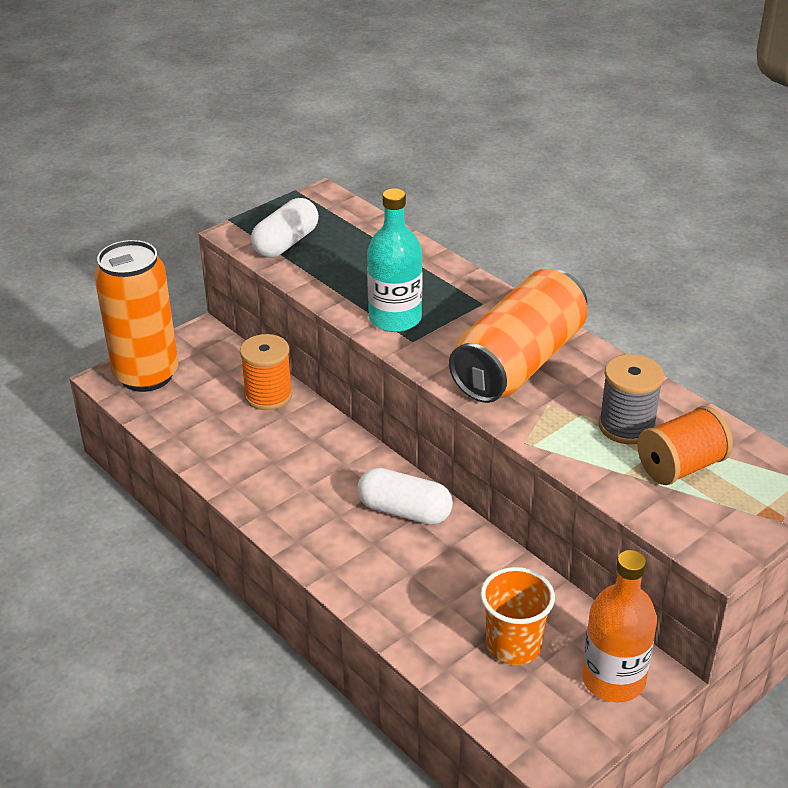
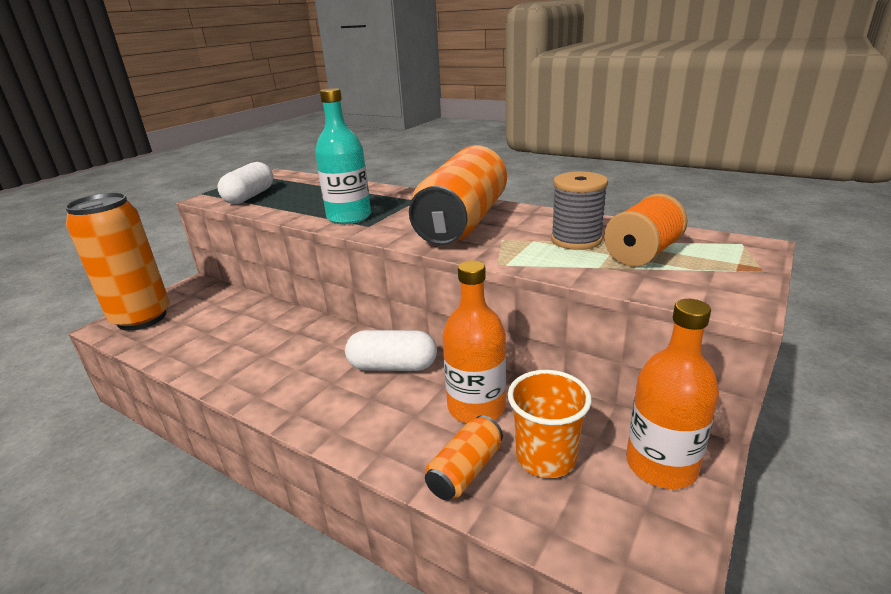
camera: 15 degrees left, 10 degrees down
orange spool [240,334,292,410] -> none
none -> orange can [425,415,503,500]
none -> orange bottle [442,260,506,423]

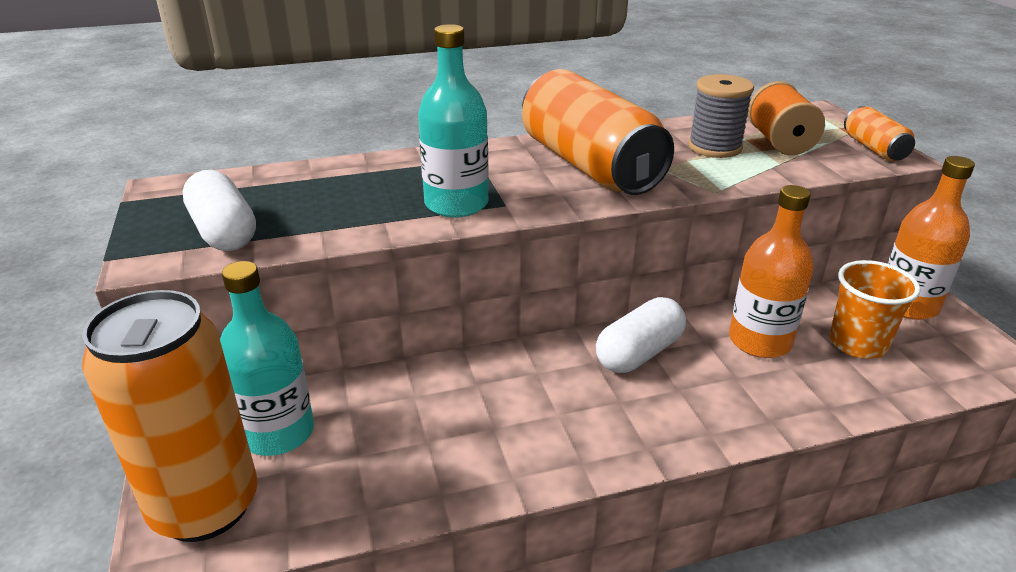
camera: 50 degrees left, 5 degrees up
orange can [425,415,503,500] -> orange can moved to [844,106,915,161]
none -> turquoise bottle [220,261,314,456]

